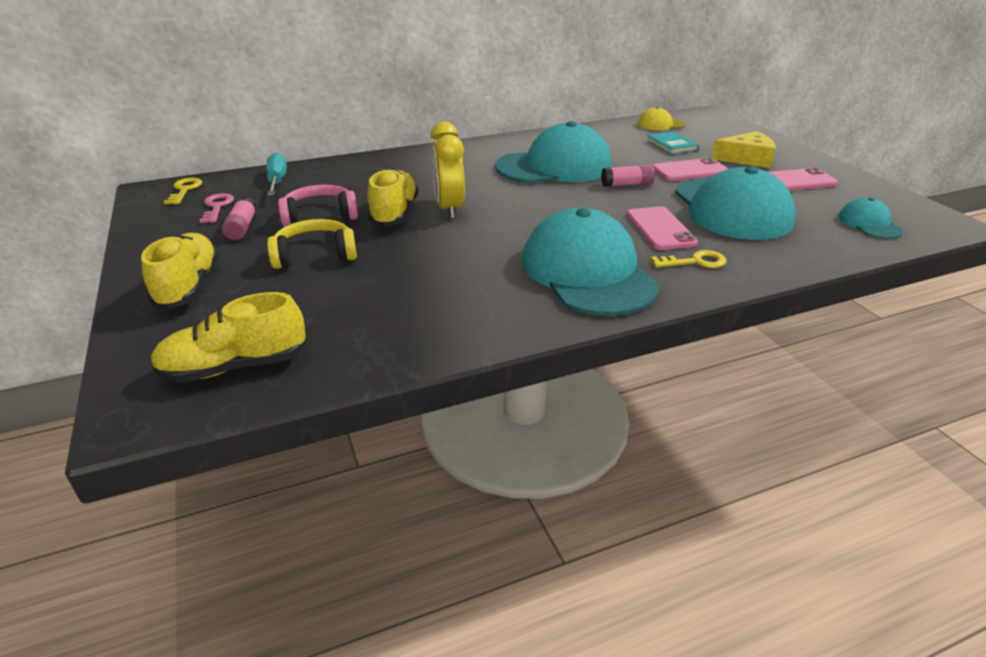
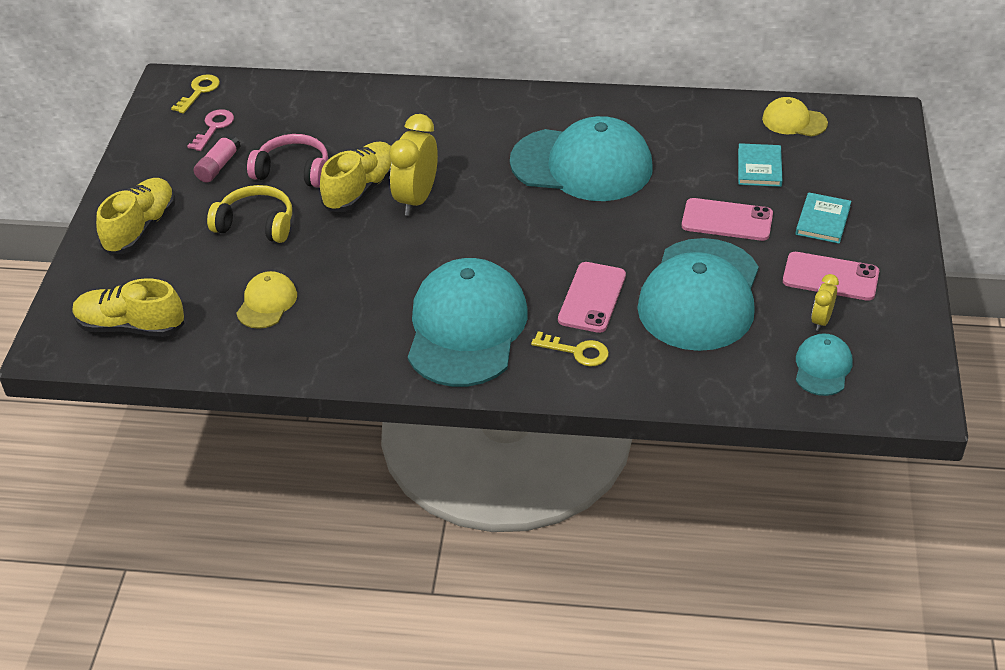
camera: 30 degrees right, 10 degrees up
turquoise screwdriver [266,152,287,196] -> none
pink glue stick [601,164,655,187] -> none
yellow cheese [712,131,776,168] -> turquoise book [796,192,851,244]
none -> yellow cap [236,271,297,329]
none -> yellow clock [811,274,839,331]

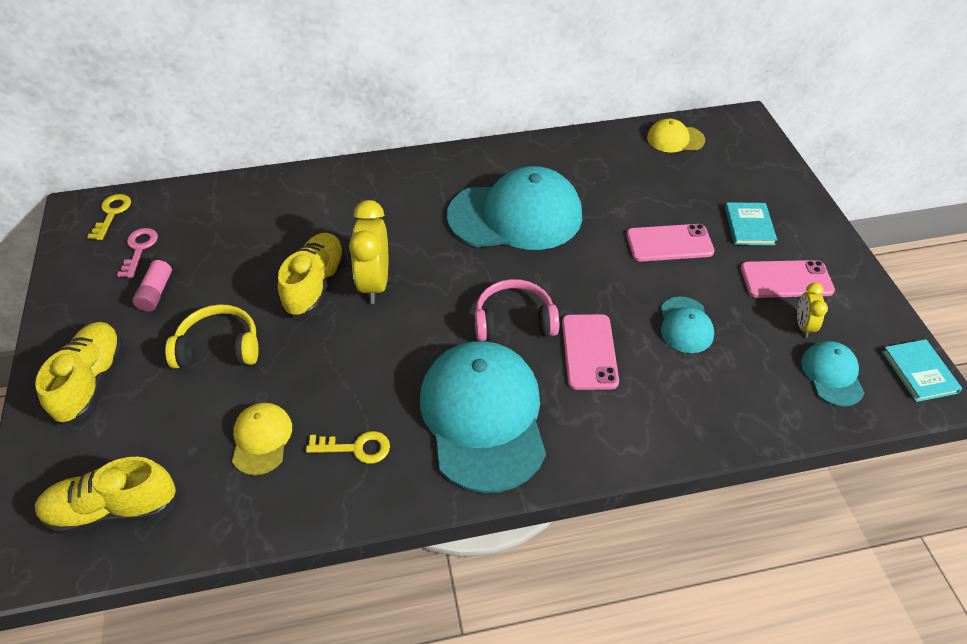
camera: 20 degrees left, 5 degrees up
pink headphones [247,134,328,188] -> pink headphones moved to [475,279,559,341]
yellow key [531,331,609,366] -> yellow key moved to [306,431,390,464]
turquoise cap [637,238,759,351] -> turquoise cap [661,297,714,353], size x0.46
turquoise book [738,143,782,187] -> turquoise book moved to [882,339,962,402]

